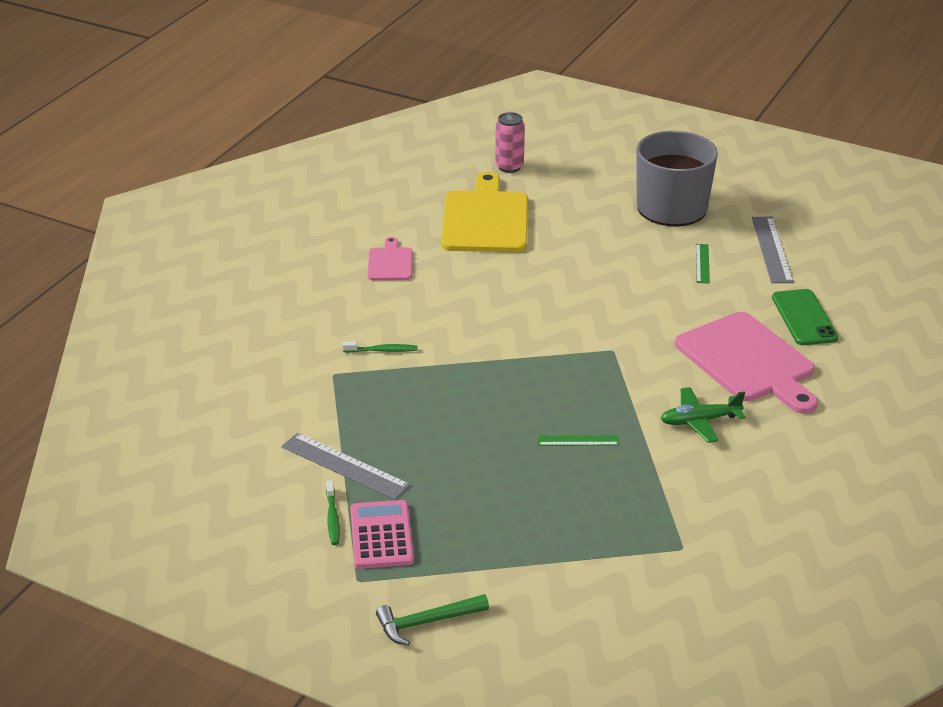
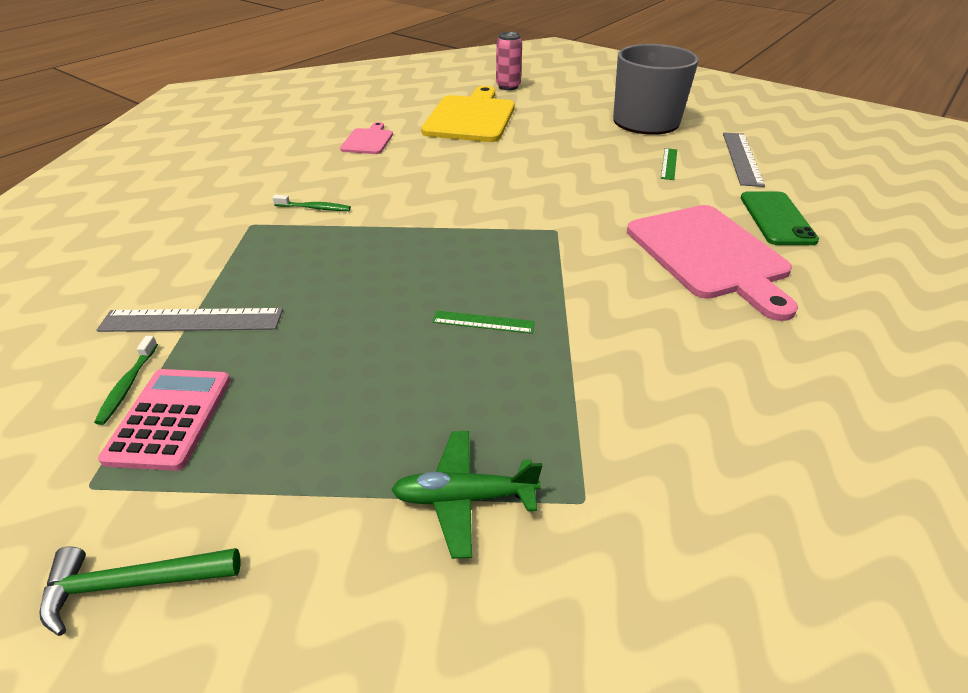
camera: 10 degrees right, 5 degrees up
grey ruler [281,433,411,500] -> grey ruler turned 45 degrees counterclockwise [96,308,283,332]
green plane [661,387,746,443] -> green plane moved to [391,431,542,559]

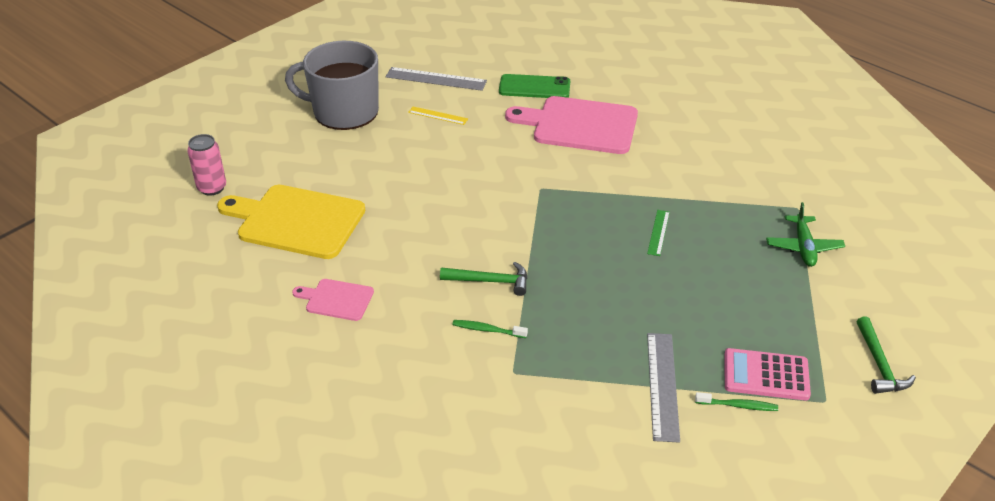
camera: 85 degrees left, 0 degrees up
green toothbrush [272,195,351,211] -> green toothbrush turned 90 degrees counterclockwise [452,320,528,338]
pink cutting board [627,205,798,321] -> pink cutting board turned 150 degrees counterclockwise [505,96,638,154]
green ruler [661,148,677,180] -> yellow ruler [408,107,468,125]
none -> green hammer [440,262,527,296]

